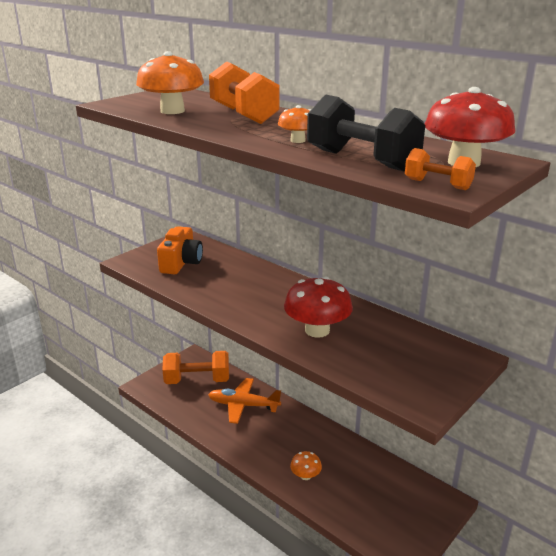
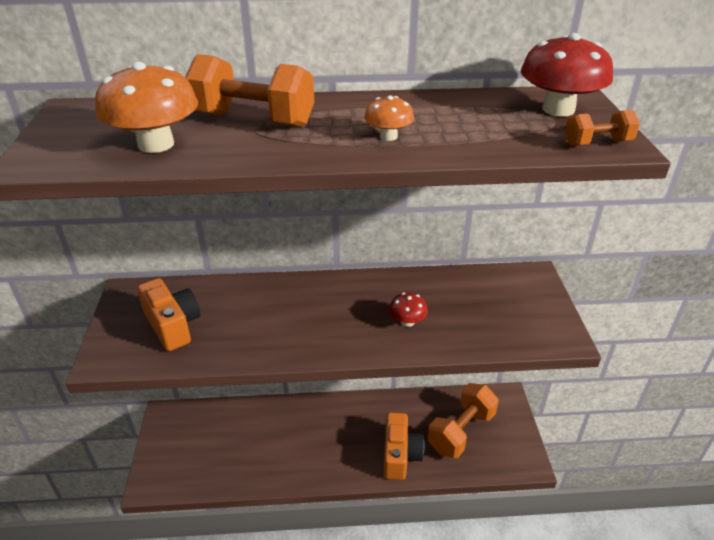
camera: 45 degrees left, 10 degrees up
orange dumbbell [163,351,229,384] -> orange dumbbell moved to [428,383,499,458]
orange plane [208,378,281,424] -> none
red mushroom [284,277,353,338] -> red mushroom [389,293,428,327], size x0.53
orange mushroom [290,451,322,480] -> orange camera [384,412,425,480]
black dumbbell [307,95,425,172] -> none

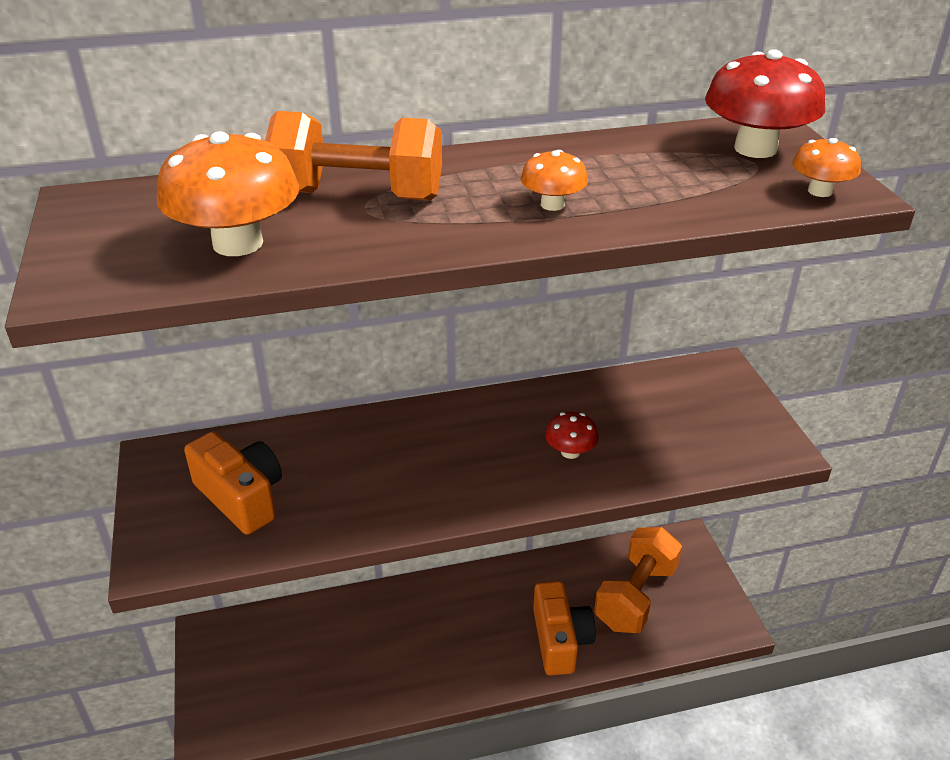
camera: 10 degrees left, 0 degrees up
orange dumbbell [565,110,640,146] -> orange mushroom [792,138,861,197]

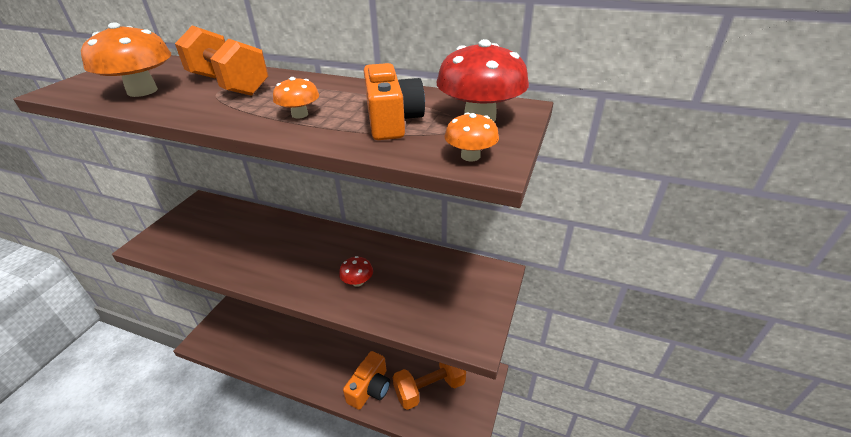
camera: 35 degrees right, 0 degrees up
orange camera [184,431,282,535] -> orange camera moved to [364,63,425,140]

